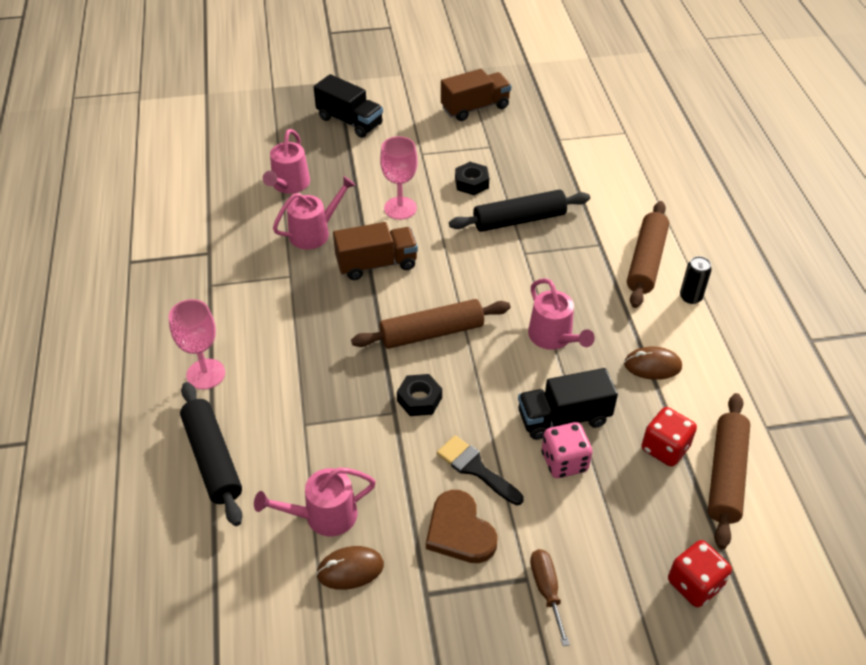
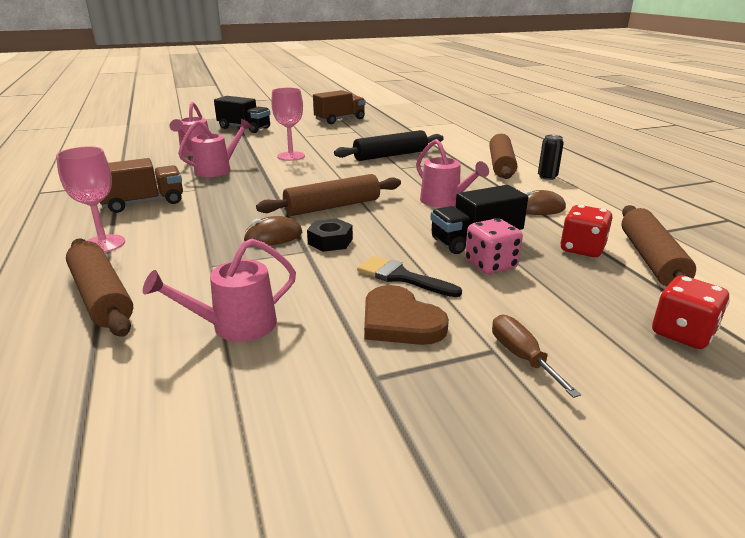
camera: 10 degrees left, 20 degrees down
black rolling pin [180,382,242,526] -> brown rolling pin [66,239,133,337]
brown mouse [316,546,384,590] -> brown mouse moved to [243,216,302,245]
brown truck [333,222,418,280] -> brown truck moved to [100,158,183,213]
black nut [455,162,489,195] -> none

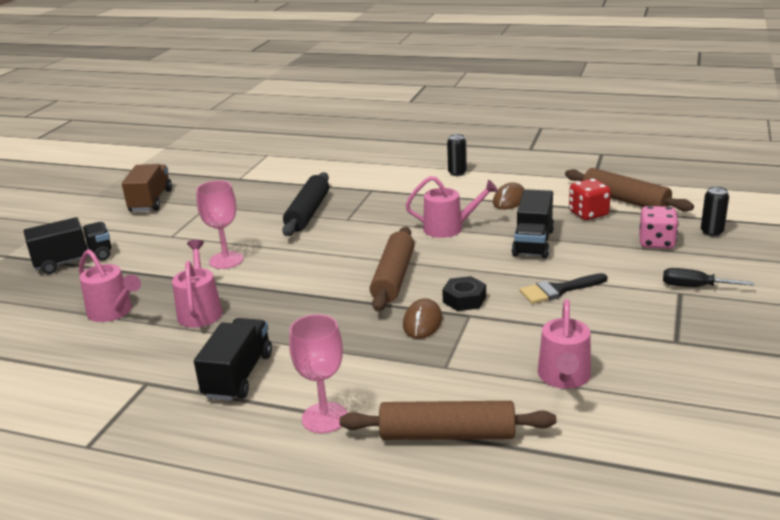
camera: 50 degrees left, 0 degrees up
brown truck [100,158,183,213] -> black truck [194,318,272,401]
brown heart [364,285,449,345] -> none
pink dice [465,218,523,274] -> pink dice moved to [639,206,679,249]
brown rolling pin [489,134,517,179] -> none
brown screwdriver [492,314,581,398] -> black screwdriver [663,268,754,287]
red dice [652,276,730,349] -> black can [701,186,729,237]

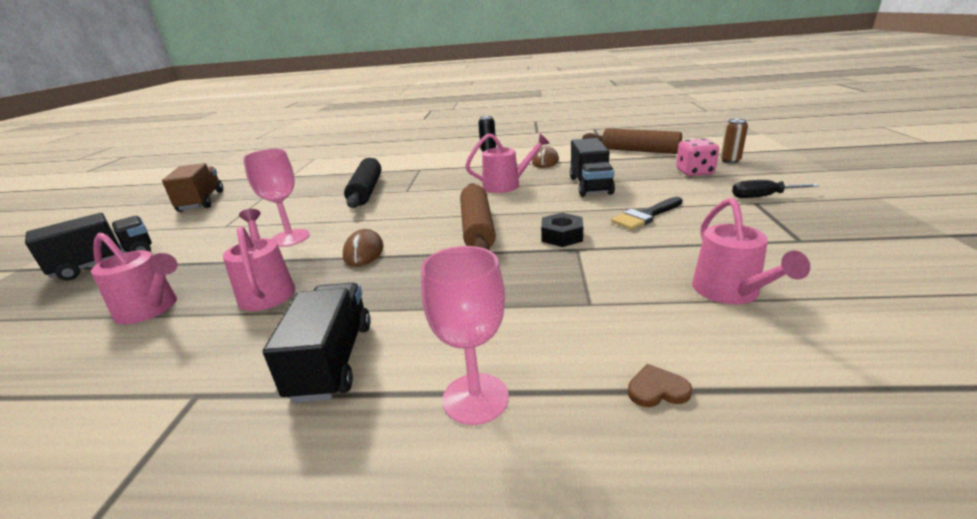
camera: 15 degrees left, 0 degrees up
brown rolling pin [340,401,556,440] -> brown heart [628,364,692,407]
brown mouse [403,298,442,339] -> brown mouse moved to [343,229,384,267]
red dice [569,179,611,220] -> none
black can [701,186,729,237] -> brown can [720,119,748,163]

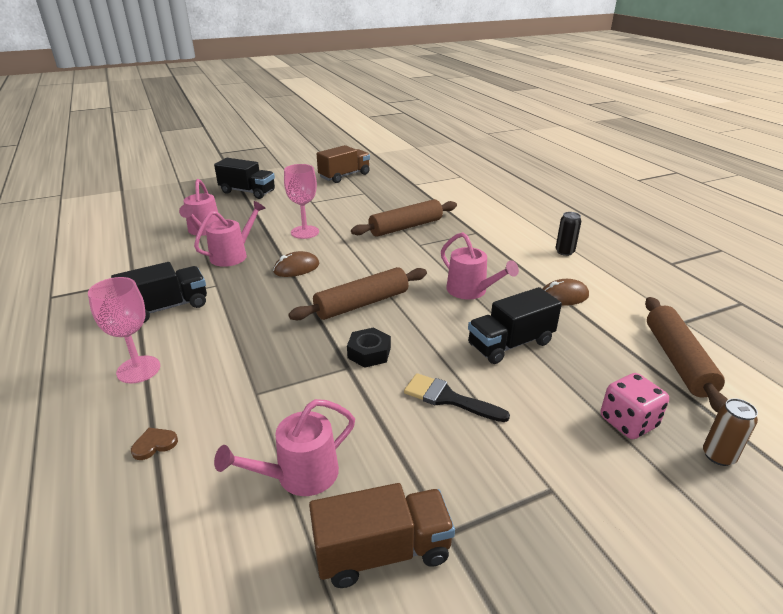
camera: 60 degrees right, 5 degrees up
black rolling pin [344,158,381,208] -> brown rolling pin [351,199,457,237]
brown heart [628,364,692,407] -> brown heart turned 90 degrees counterclockwise [131,428,178,460]
black screwdriver [732,180,819,198] -> none
none -> brown truck [309,483,455,588]

